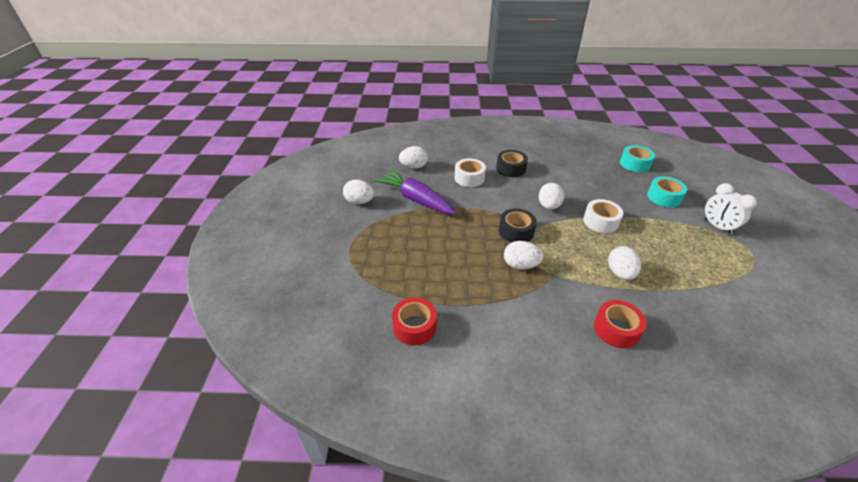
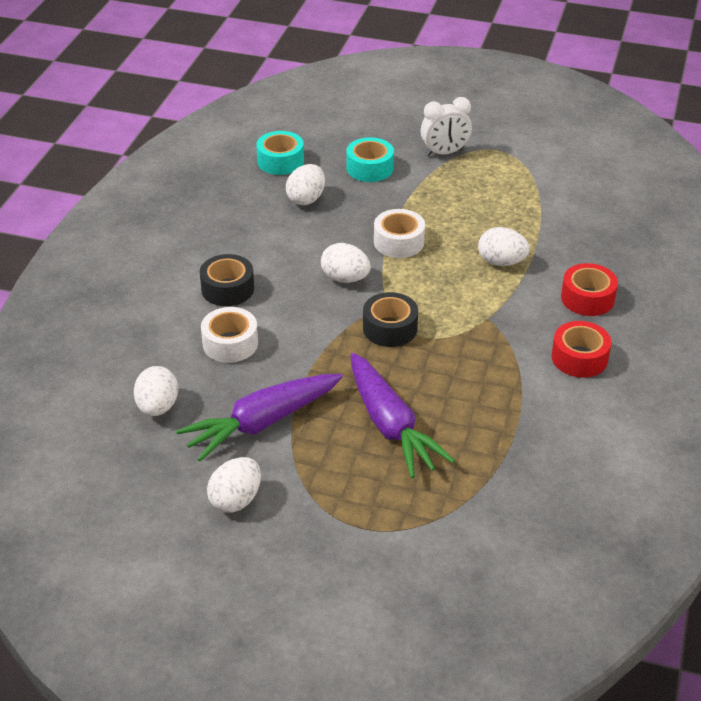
camera: 75 degrees left, 0 degrees up
red tape [392,297,437,346] -> red tape moved to [552,321,611,378]
white egg [504,241,544,270] -> white egg moved to [286,164,325,205]
none -> purple carrot [351,353,455,478]

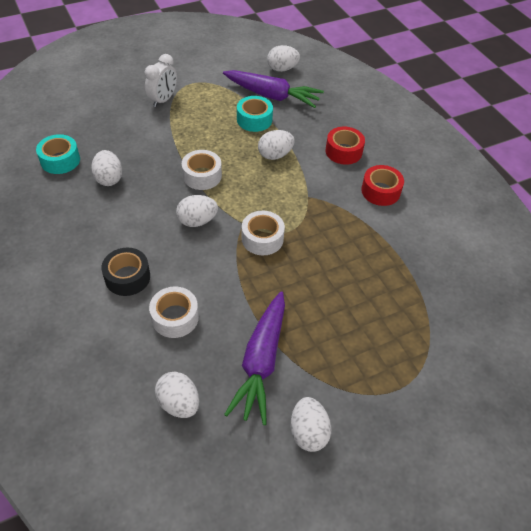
camera: 45 degrees left, 10 degrees up
turquoise tape [346,137,394,182] -> turquoise tape moved to [237,96,273,132]
purple carrot [351,353,455,478] -> purple carrot moved to [223,70,324,108]
black tape [363,292,418,347] -> white tape [242,211,285,255]
none -> white egg [267,45,300,72]

